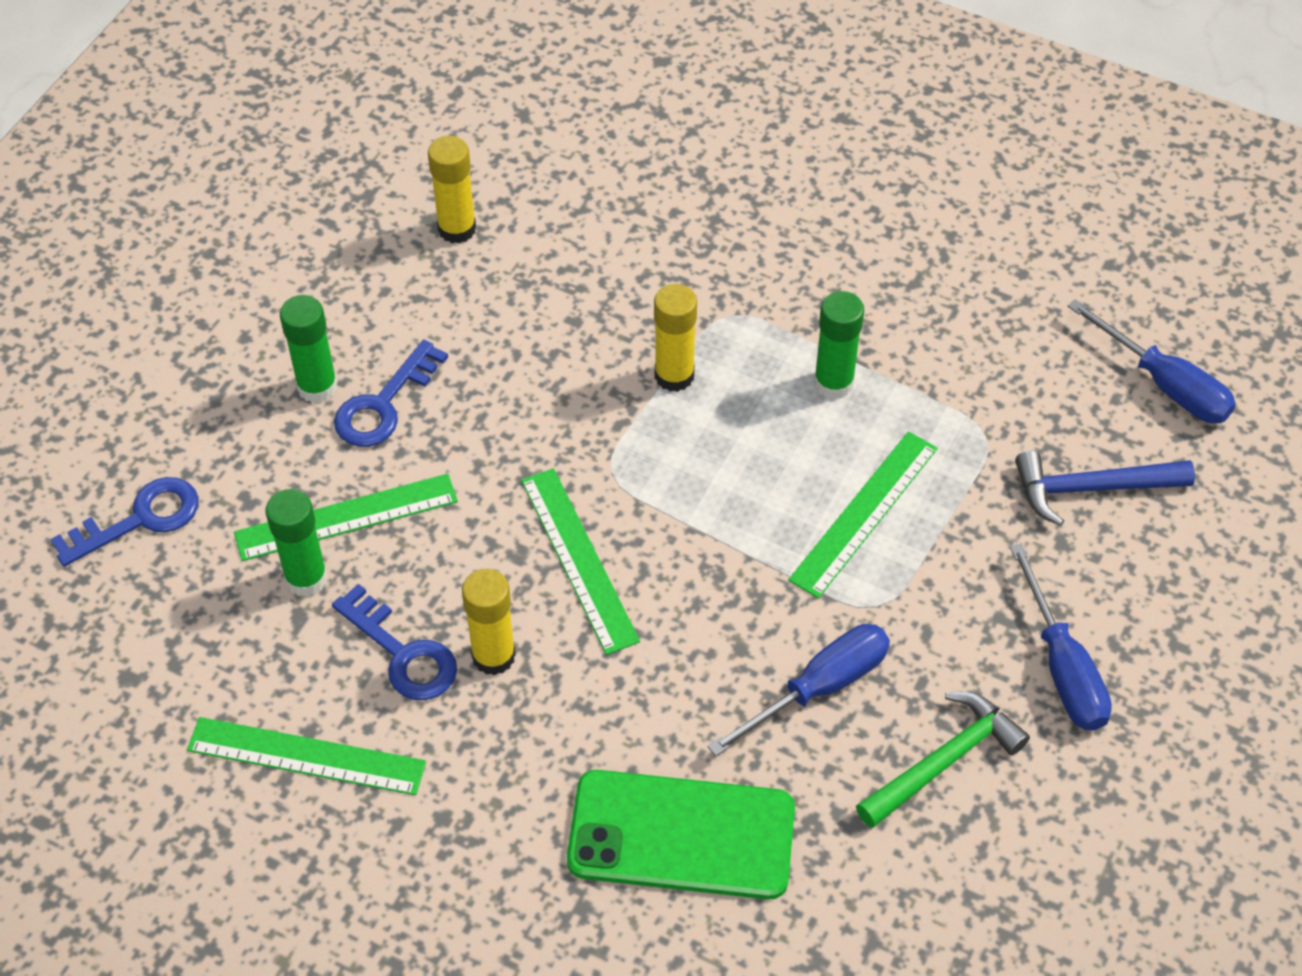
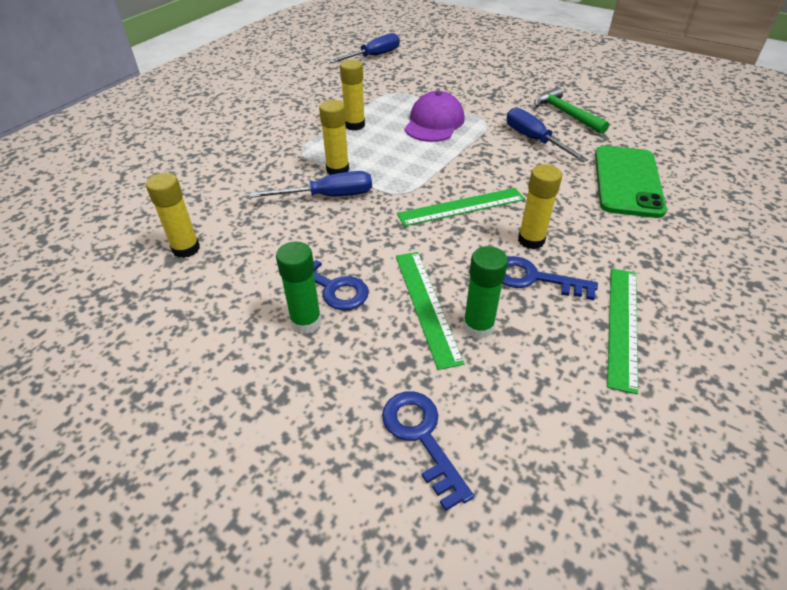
camera: 85 degrees left, 10 degrees down
blue key [332,584,457,700] -> blue key turned 120 degrees counterclockwise [502,256,598,300]
green ruler [788,431,938,598] -> purple cap [405,91,465,142]
green glue stick [814,291,864,399] -> yellow glue stick [340,60,365,131]
blue screwdriver [1010,543,1112,730] -> blue screwdriver moved to [250,171,372,198]
blue hammer [1015,451,1195,526] -> none

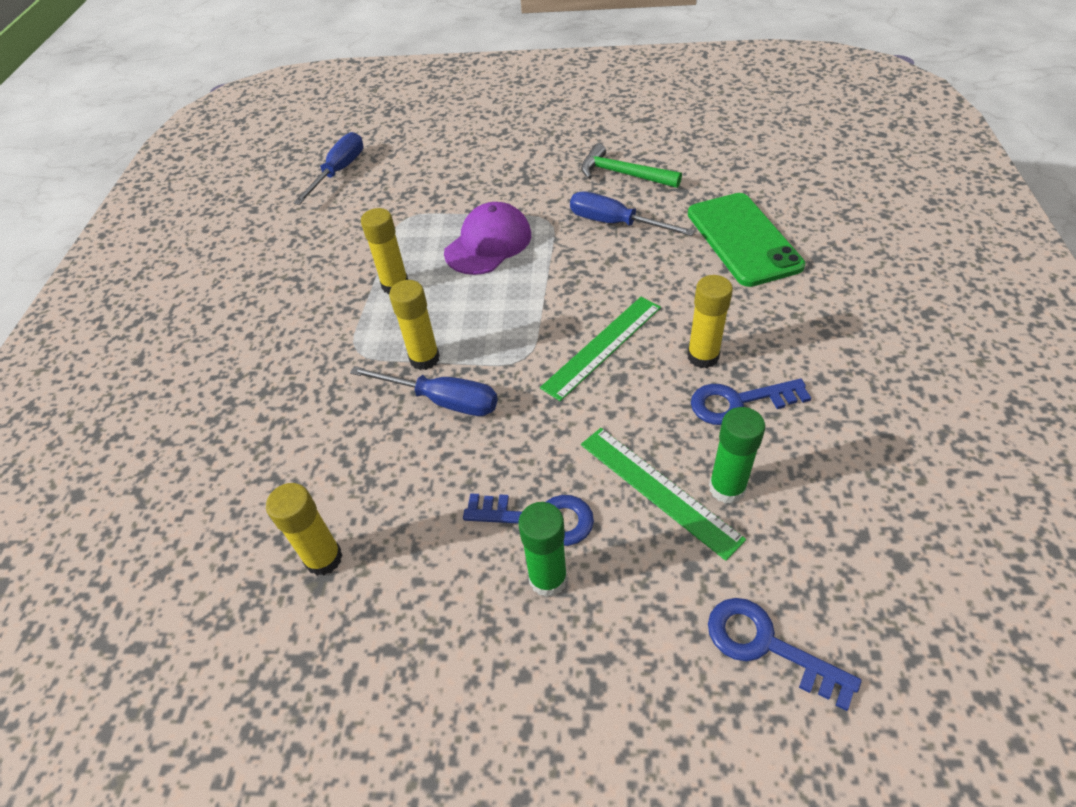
camera: 25 degrees left, 5 degrees up
blue screwdriver [250,171,372,198] -> blue screwdriver turned 60 degrees clockwise [350,366,498,416]
purple cap [405,91,465,142] -> purple cap turned 45 degrees clockwise [444,202,531,275]
green ruler [607,268,638,394] -> none

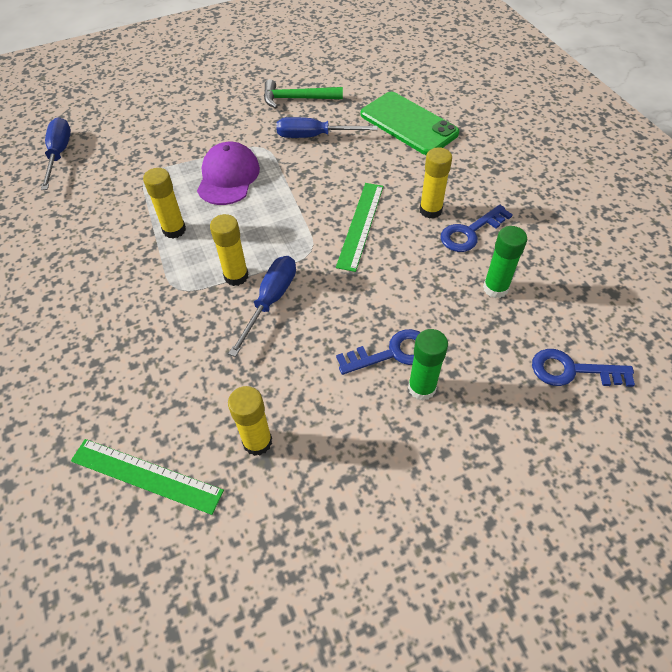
camera: 30 degrees left, 5 degrees up
blue screwdriver [350,366,498,416] -> blue screwdriver turned 60 degrees counterclockwise [228,256,296,357]
green ruler [581,428,746,561] -> green ruler moved to [71,439,224,515]

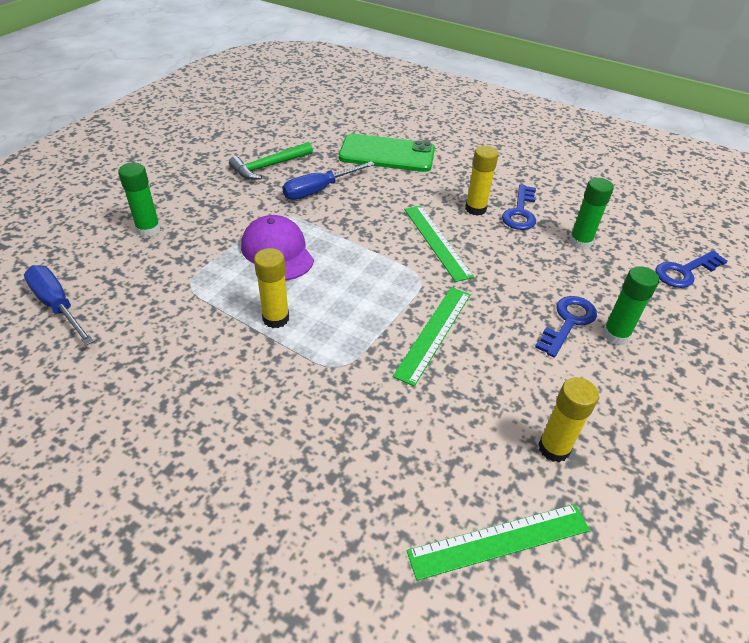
camera: 40 degrees left, 10 degrees down
yellow glue stick [210,214,248,286] -> none
blue screwdriver [228,256,296,357] -> green ruler [393,287,471,386]
none -> green glue stick [118,163,161,237]

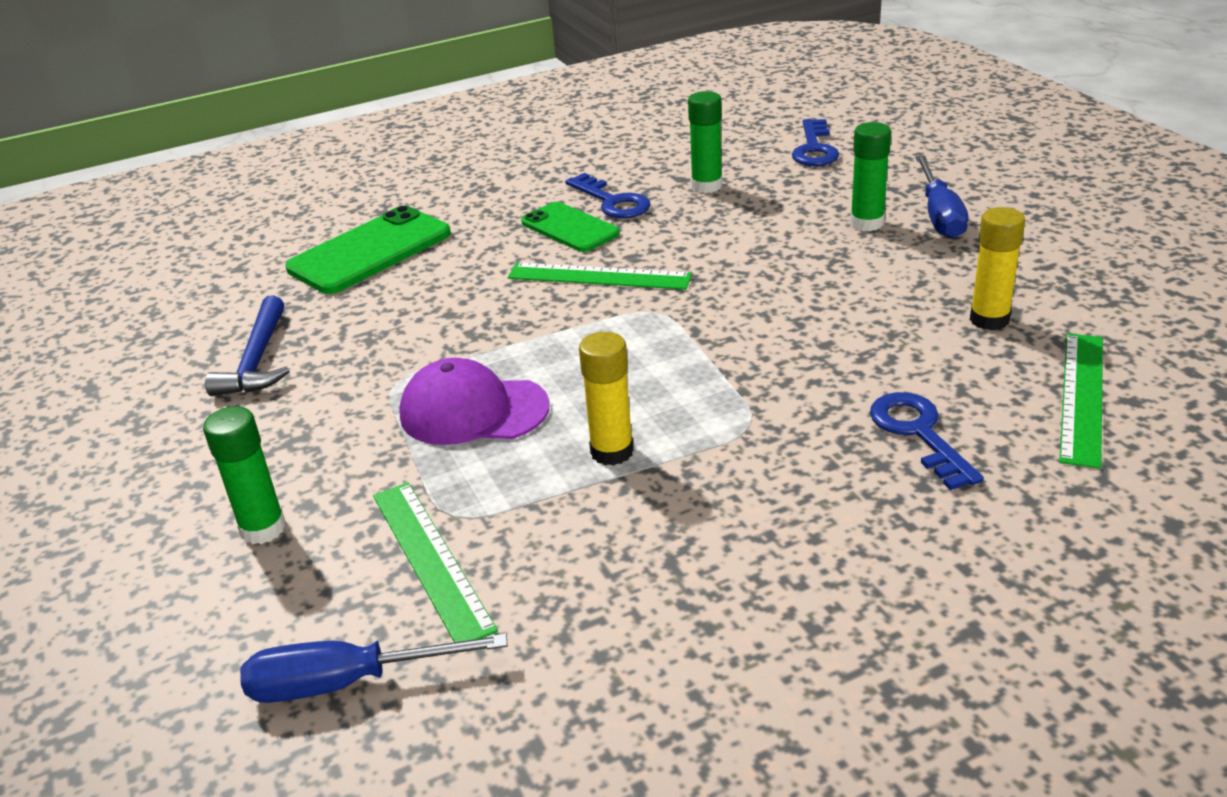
camera: 50 degrees left, 10 degrees down
green hammer [229,142,313,180] -> blue hammer [205,295,290,396]
blue screwdriver [282,161,375,200] -> blue screwdriver moved to [915,155,968,239]
green ruler [393,287,471,386] -> green ruler moved to [373,482,498,642]
yellow glue stick [465,146,499,216] -> green phone [521,202,620,252]
blue key [535,296,597,358] -> blue key moved to [870,392,984,490]

